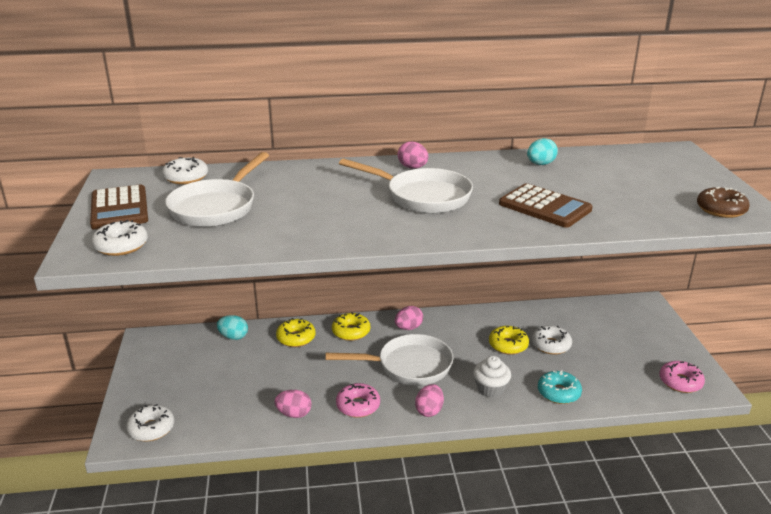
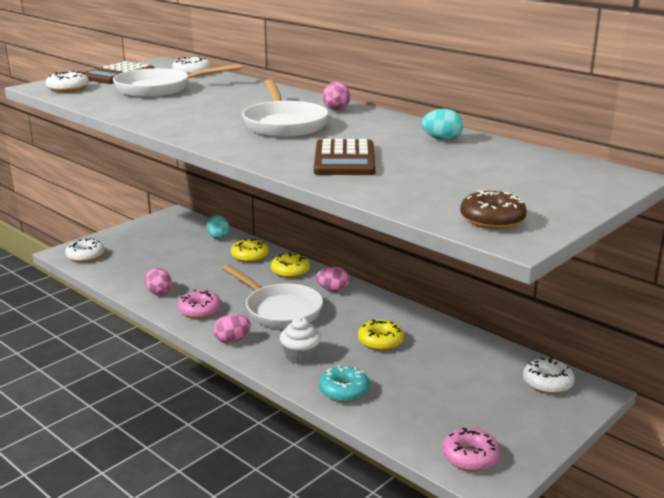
camera: 50 degrees right, 5 degrees down
white donut [532,326,572,354] -> white donut moved to [523,358,575,394]

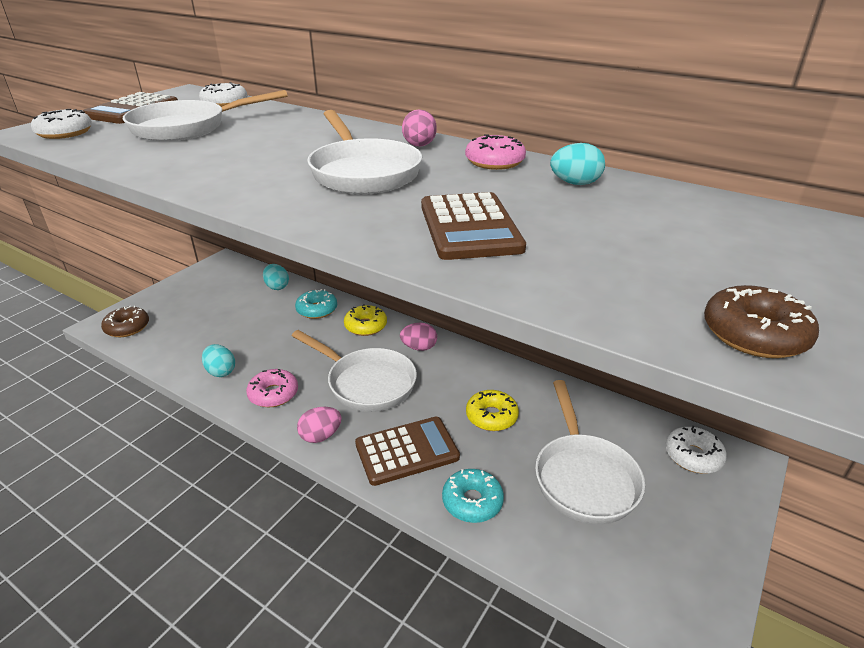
camera: 10 degrees left, 10 degrees up
white donut [65,238,104,262] -> brown donut [101,306,149,337]
pink egg [145,268,172,295] -> turquoise egg [202,344,235,377]
yellow donut [231,239,269,263] -> turquoise donut [295,289,337,319]
white cupcake [280,317,321,364] -> brown calculator [355,417,460,486]
pink donut [442,428,500,471] -> pink donut moved to [465,134,526,170]
none -> white pan [535,380,645,524]

